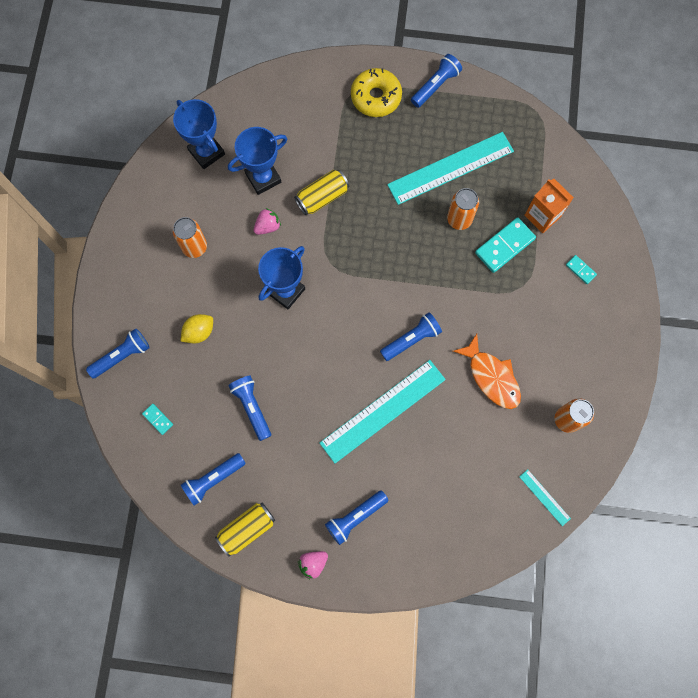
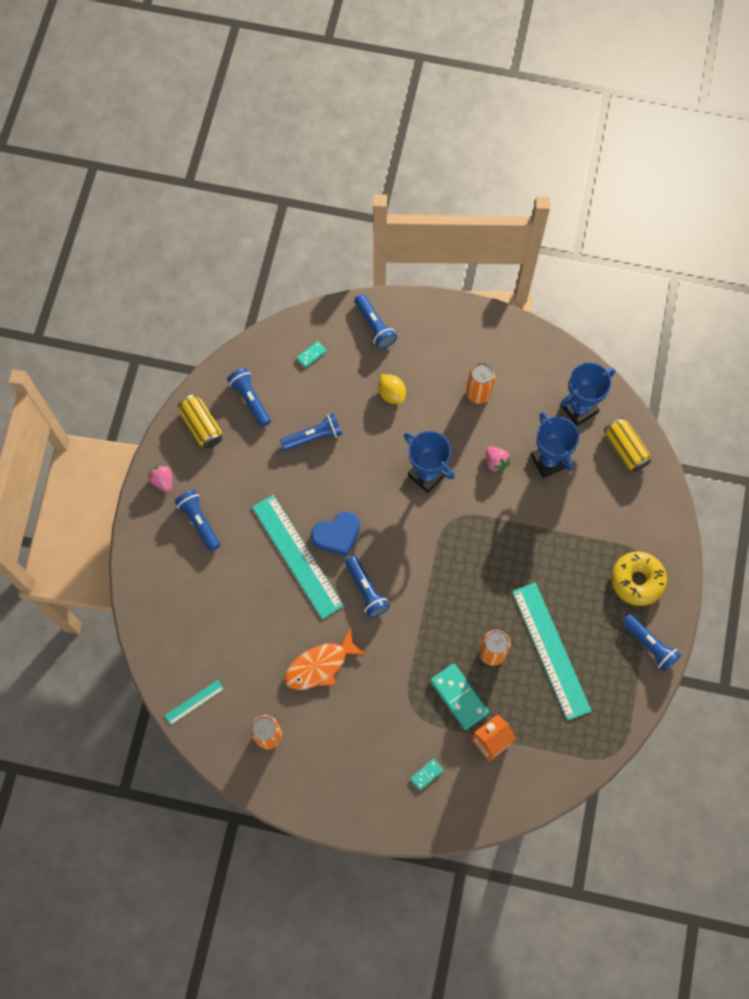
camera: 95 degrees right, 5 degrees down
yellow can [294,170,349,215] -> yellow can moved to [604,417,651,472]
none -> blue heart [311,511,360,557]

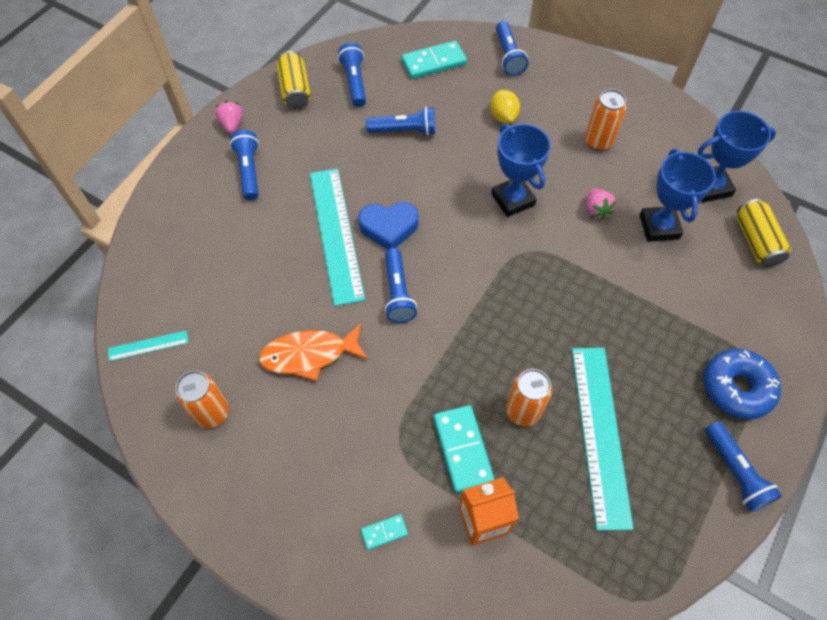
camera: 20 degrees right, 10 degrees down
turquoise domino [297,341,327,368] -> turquoise domino [401,41,467,79], size x1.98
yellow donut [611,552,667,606] -> blue donut [704,349,781,420]

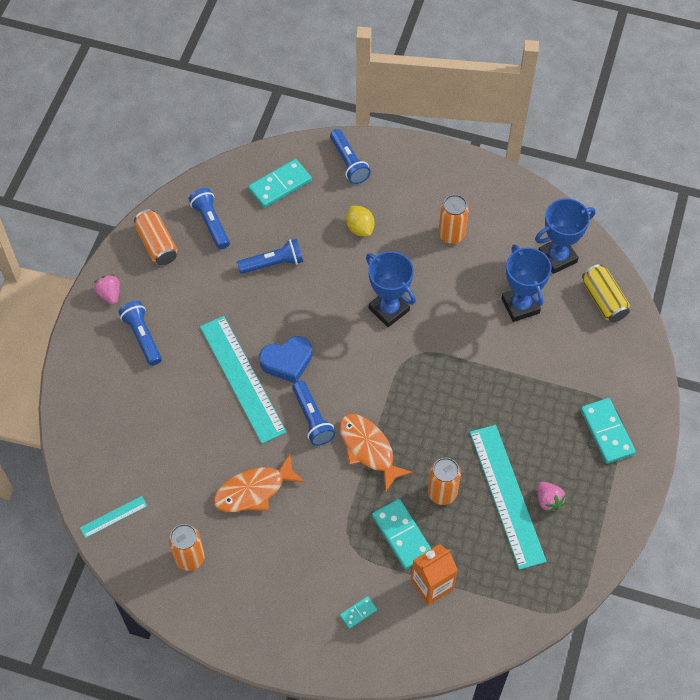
camera: 15 degrees left, 0 degrees up
yellow can [277,51,311,109] -> orange can [134,209,177,265]
pink strawberry [587,189,616,220] -> pink strawberry moved to [538,482,566,512]
blue donut [704,349,781,420] -> turquoise domino [580,398,636,464]
blue flashlight [705,421,782,512] -> none
none -> orange fish [339,414,413,491]

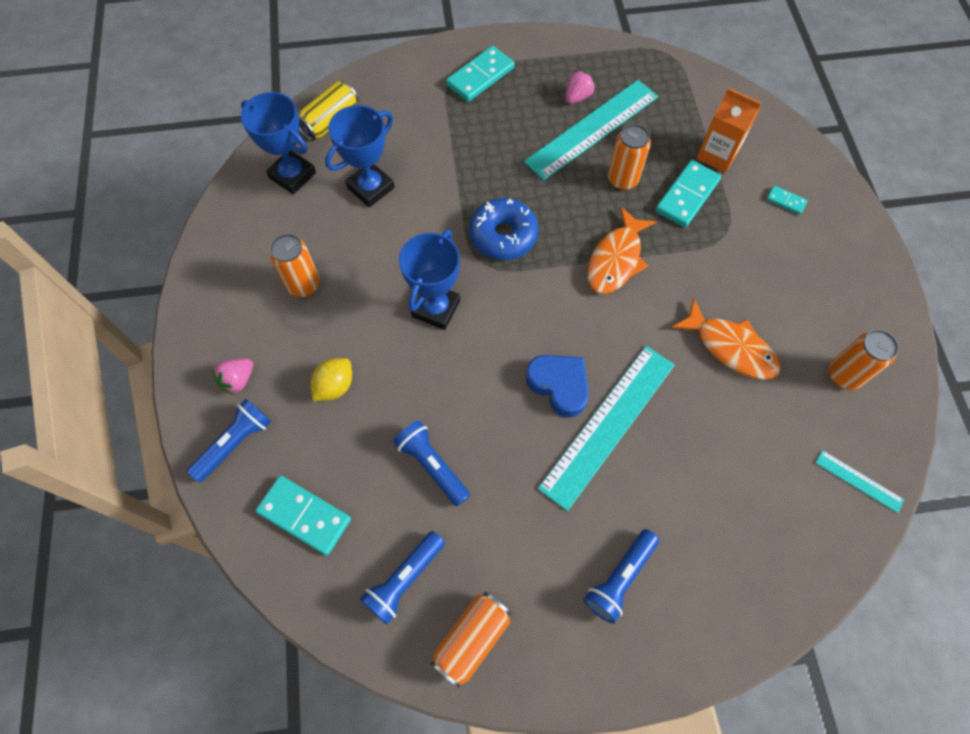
camera: 115 degrees left, 5 degrees up
pink strawberry [94,274,120,305] -> pink strawberry moved to [213,359,253,395]
blue flashlight [292,381,335,446] -> none
none -> blue donut [469,198,539,260]

